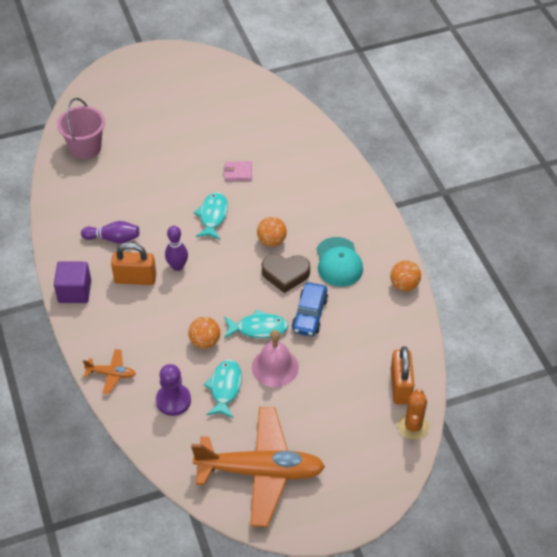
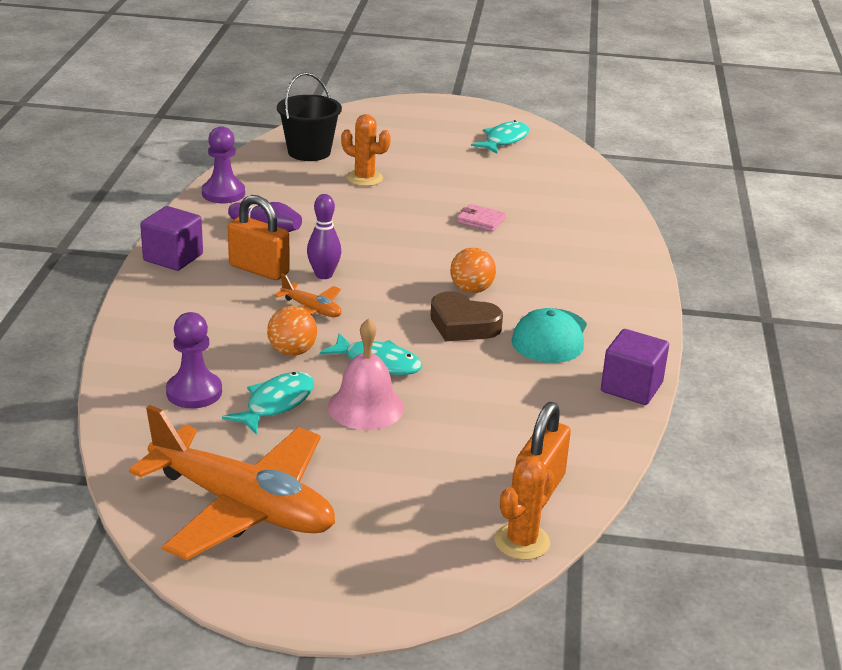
camera: 25 degrees right, 20 degrees down
pink bucket [57,98,105,159] -> black bucket [277,72,342,161]
orange plane [83,349,136,394] -> orange plane moved to [274,274,342,317]
turquoise fish [194,192,228,240] -> turquoise fish moved to [471,120,529,154]
blue car [292,282,328,336] -> none
orange ball [390,260,421,291] -> purple cube [601,329,669,405]
none -> purple pawn [202,126,245,203]
none -> orange cactus [341,114,391,186]

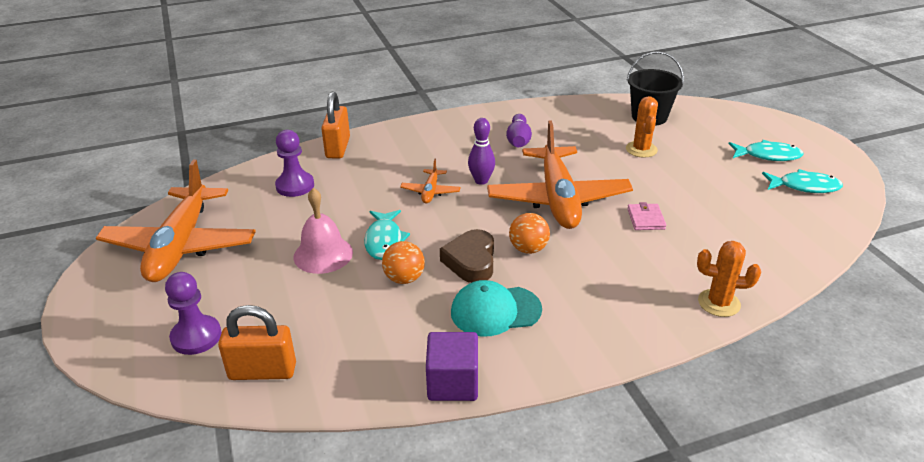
camera: 65 degrees right, 5 degrees up
purple cube [140,206,203,271] -> none
purple pawn [202,126,245,203] -> purple pawn moved to [165,272,222,355]
turquoise fish [222,372,314,435] -> turquoise fish moved to [729,140,803,161]
orange padlock [228,195,290,280] -> orange padlock moved to [321,91,350,158]
orange ball [267,306,317,356] -> orange ball moved to [382,241,425,284]
orange cactus [494,456,555,560] -> orange cactus moved to [697,241,761,317]
none -> orange plane [487,120,633,229]

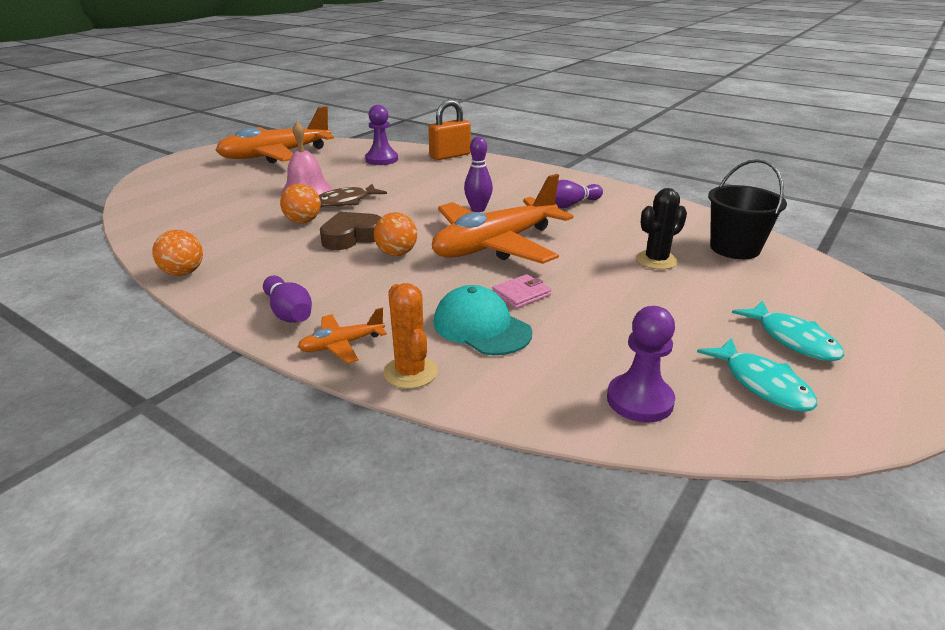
camera: 55 degrees right, 5 degrees down
purple pawn [165,272,222,355] -> purple pawn moved to [607,306,675,423]
orange padlock [218,305,296,380] -> none
turquoise fish [364,210,410,260] -> brown fish [319,184,387,208]
orange plane [400,158,461,203] -> orange plane moved to [298,308,387,364]
purple cube [426,332,478,401] -> orange ball [152,230,203,276]
turquoise cap [451,280,542,337] -> turquoise cap moved to [434,285,532,355]
orange cactus [626,96,658,158] -> black cactus [636,188,687,270]
none -> purple bowling pin [263,276,312,323]

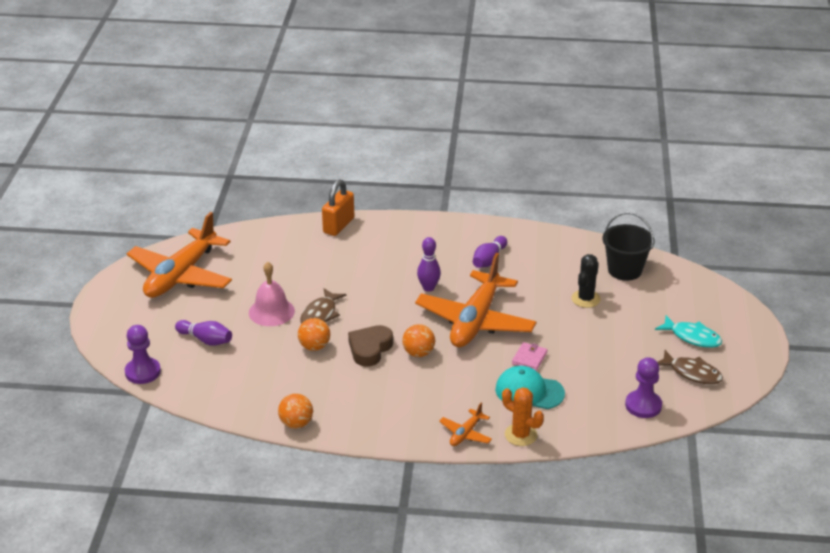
camera: 30 degrees left, 5 degrees up
purple bowling pin [263,276,312,323] -> purple bowling pin moved to [175,320,232,346]
purple pawn [365,105,398,165] -> purple pawn moved to [125,325,161,384]
turquoise fish [697,338,817,412] -> brown fish [658,350,723,385]

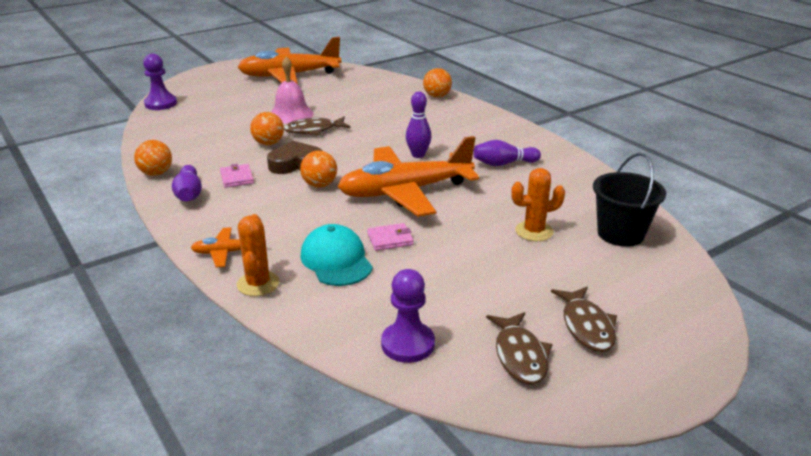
camera: 50 degrees right, 5 degrees down
purple bowling pin [175,320,232,346] -> purple bowling pin moved to [172,165,202,201]
orange padlock [322,179,354,236] -> orange ball [423,68,452,98]
black cactus [572,254,601,308] -> orange cactus [511,168,565,241]
turquoise fish [655,315,722,348] -> brown fish [551,287,617,352]
none -> pink wallet [220,164,254,188]

